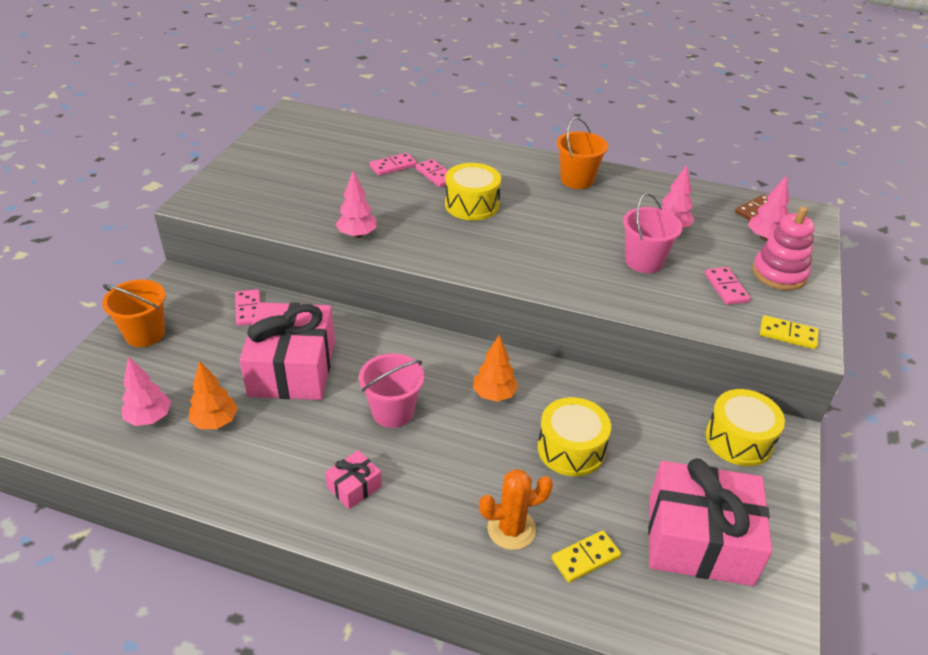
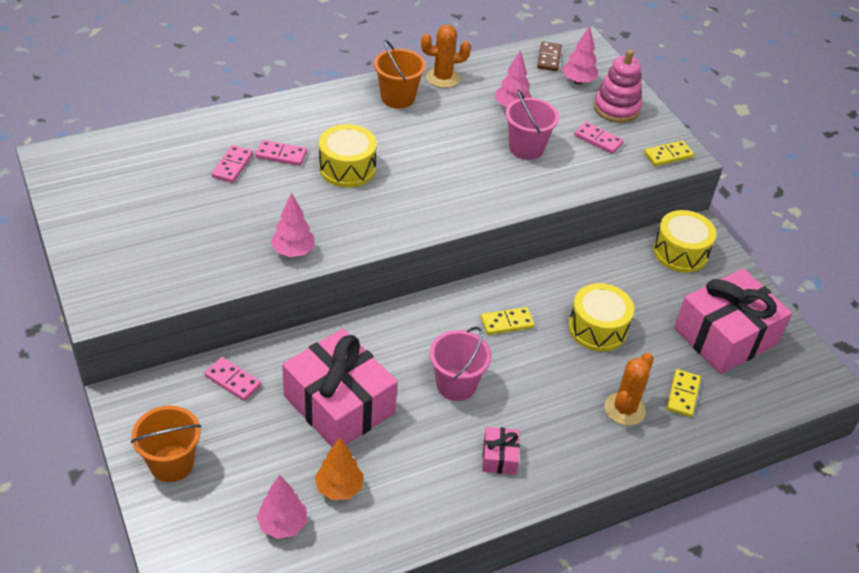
camera: 45 degrees left, 5 degrees up
orange tree [473,335,518,402] -> yellow domino [481,307,534,335]
none -> orange cactus [421,25,471,88]

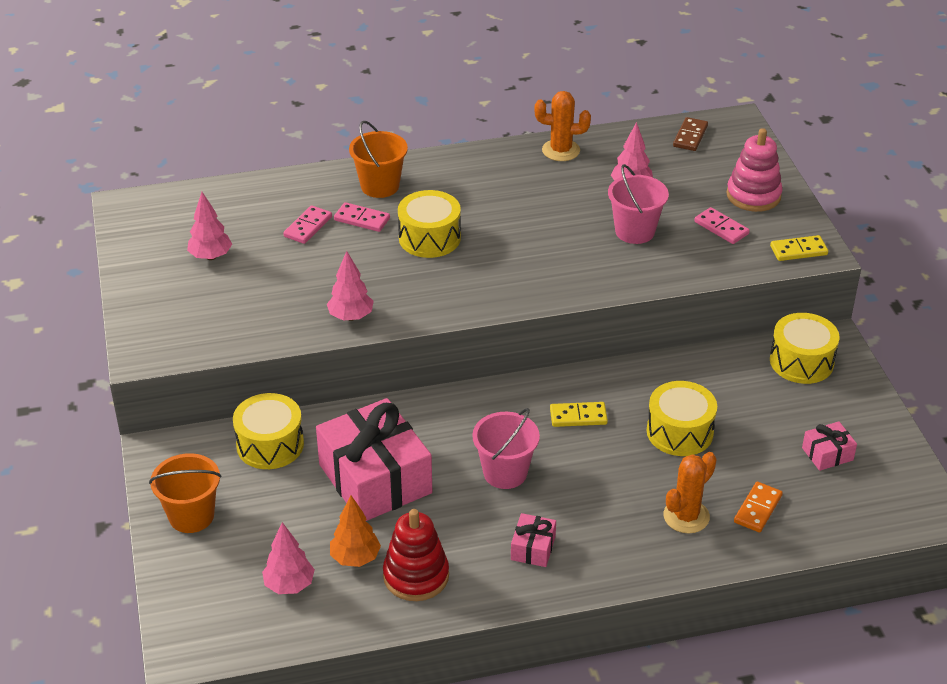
camera: 15 degrees right, 5 degrees down
pink domino [205,357,261,401] -> yellow drum [233,393,304,469]
orange bucket [374,40,426,109] -> orange bucket moved to [349,121,408,198]
pink tree [562,26,598,84] -> pink tree moved to [187,192,232,260]
yellow domino [666,369,701,417] -> orange domino [734,482,783,532]
pink gift [674,268,792,374] -> pink gift [802,421,857,471], size x0.43
none -> red stacking toy [383,509,449,601]

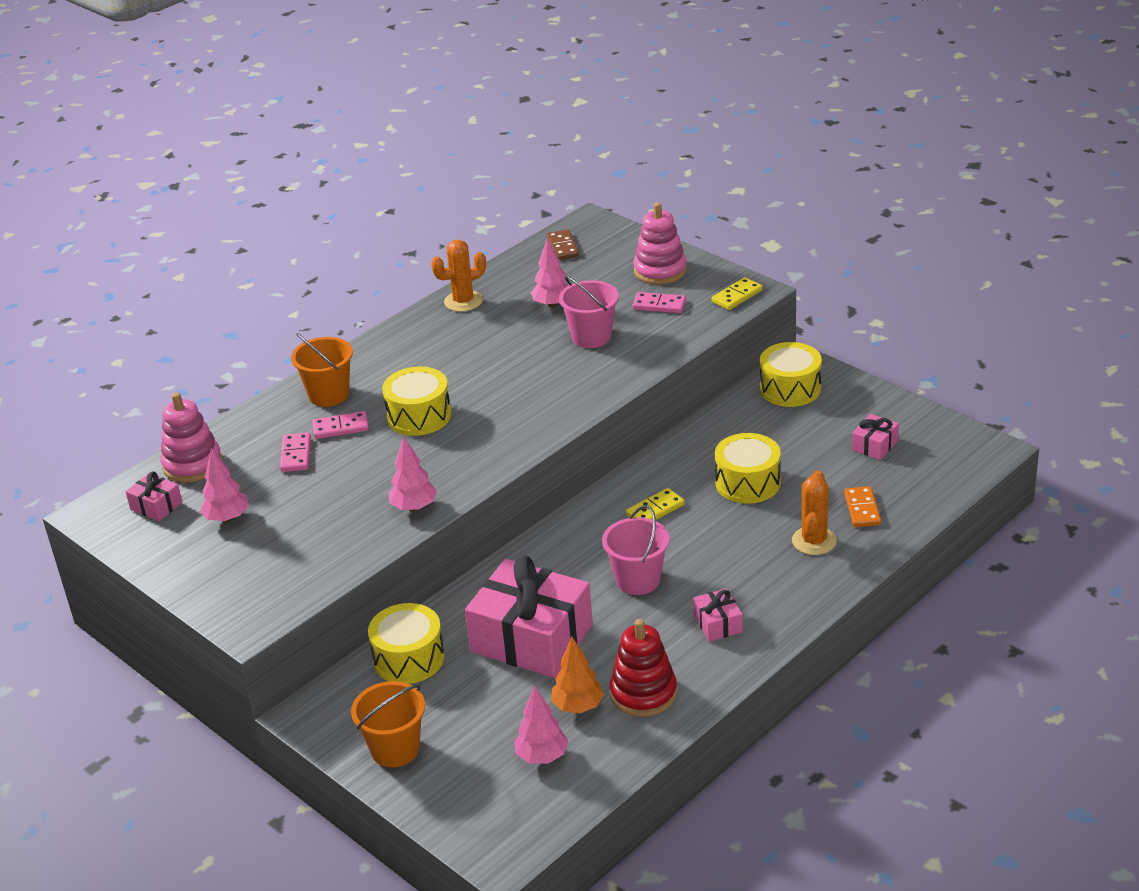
camera: 30 degrees left, 5 degrees down
none -> pink gift [126,472,182,521]
none -> pink stacking toy [160,392,222,482]

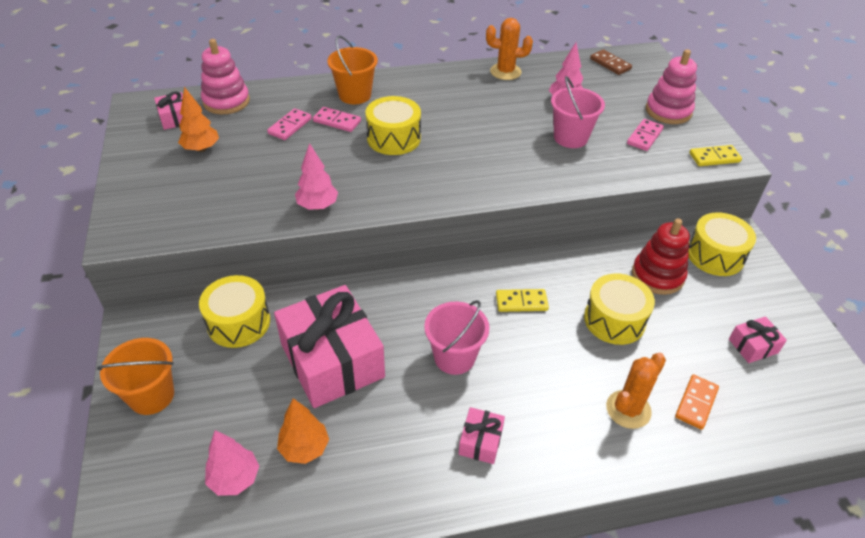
camera: 30 degrees right, 10 degrees up
pink tree [200,448,249,522] -> orange tree [178,87,219,152]
brown domino [546,229,579,260] -> brown domino turned 60 degrees counterclockwise [590,49,632,75]
red stacking toy [610,619,677,717] -> red stacking toy moved to [632,218,690,295]
pink domino [632,292,686,313] -> pink domino turned 75 degrees clockwise [627,119,664,151]

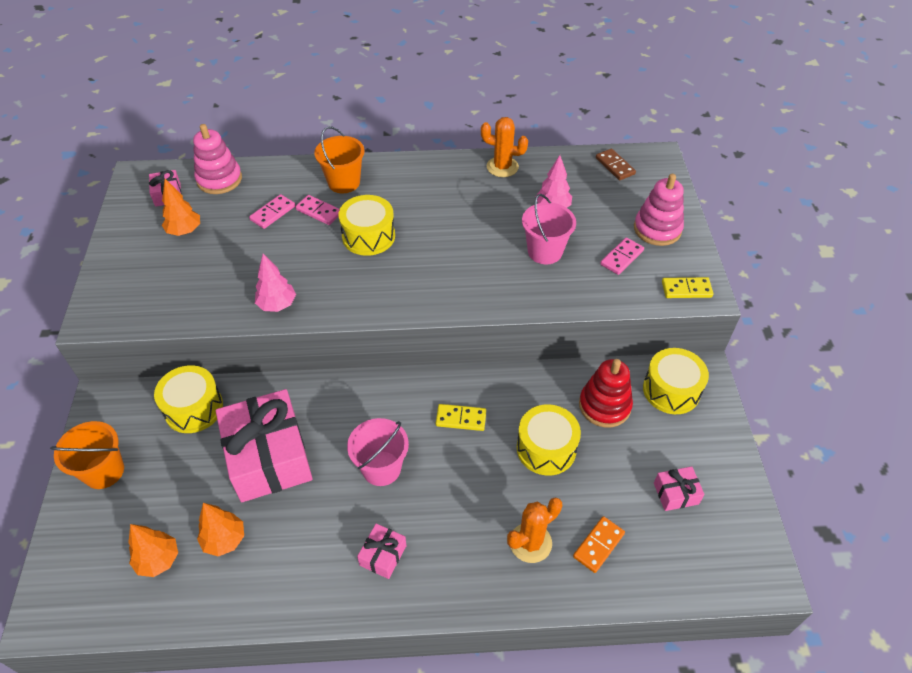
camera: 10 degrees right, 5 degrees up
pink tree [205,430,259,496] -> orange tree [128,524,178,577]

